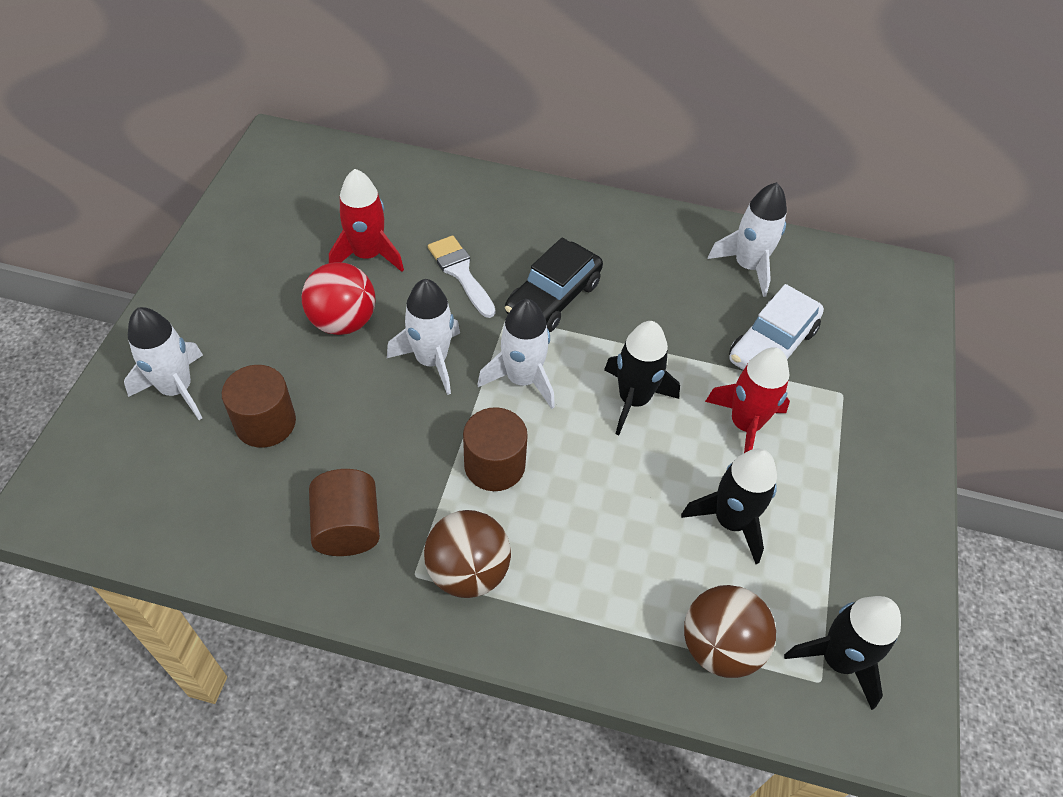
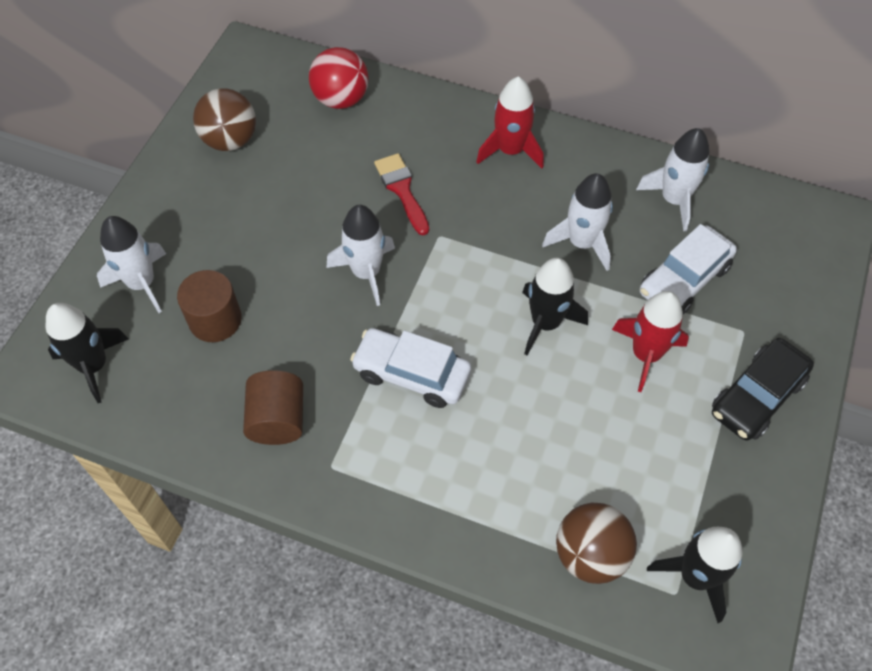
camera: 10 degrees right, 5 degrees up
red ball [302,262,376,335] -> red ball moved to [309,47,368,109]
red rocket [329,169,404,272] -> red rocket moved to [476,76,544,168]
brown ball [424,510,511,598] -> brown ball moved to [193,88,256,151]
white brush [428,235,496,318] -> red brush [374,153,429,235]
brown cylinder [463,407,528,491] -> white car [350,328,471,408]
white rocket [477,299,555,409] -> white rocket moved to [542,173,613,271]
black car [505,238,603,332] -> black car moved to [712,338,814,441]
black rocket [681,449,777,564] -> black rocket moved to [46,303,129,403]

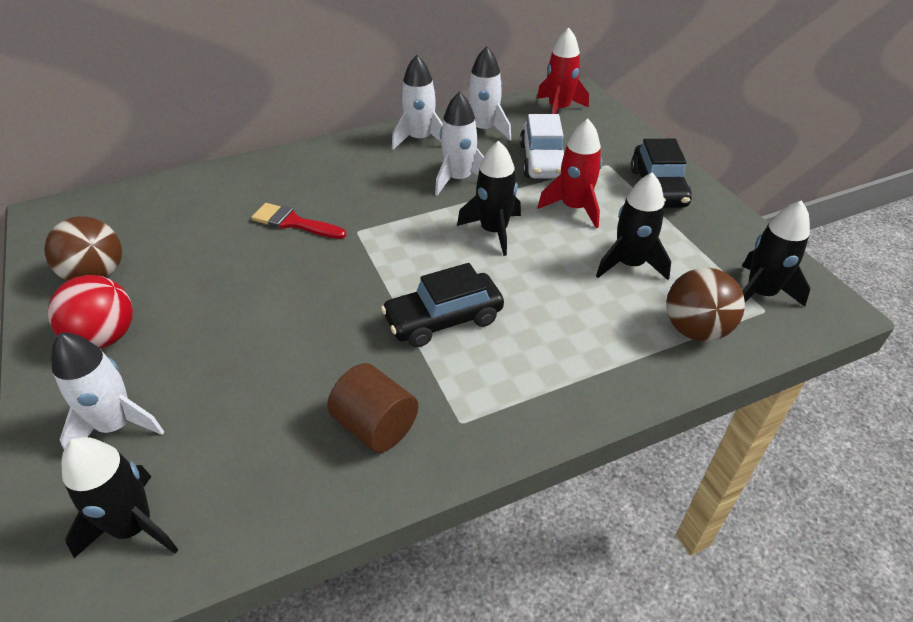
camera: 45 degrees left, 15 degrees down
brown cylinder [177,270,242,342] -> none
red ball [309,47,368,109] -> red ball moved to [48,275,133,348]
white rocket [326,205,395,306] -> white rocket moved to [392,55,443,150]
white car [350,328,471,408] -> black car [381,263,504,347]
red rocket [476,76,544,168] -> red rocket moved to [537,28,589,114]
none -> black rocket [596,172,671,280]

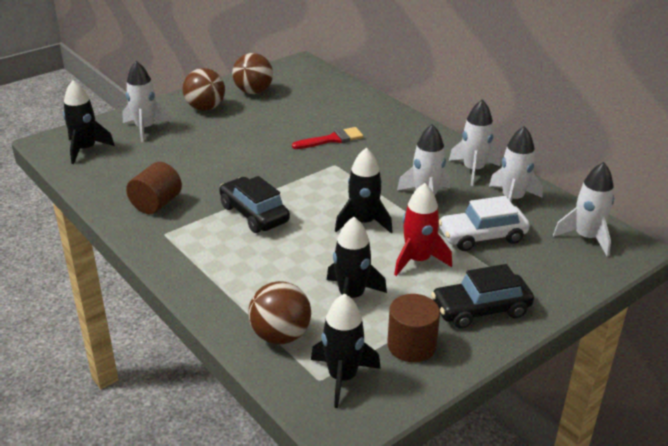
camera: 75 degrees right, 10 degrees down
red ball [48,275,133,348] -> brown ball [183,68,225,111]
red brush [251,203,346,239] -> red brush turned 60 degrees clockwise [292,127,364,149]
red rocket [537,28,589,114] -> white rocket [553,162,614,256]
none -> brown cylinder [387,294,440,362]

